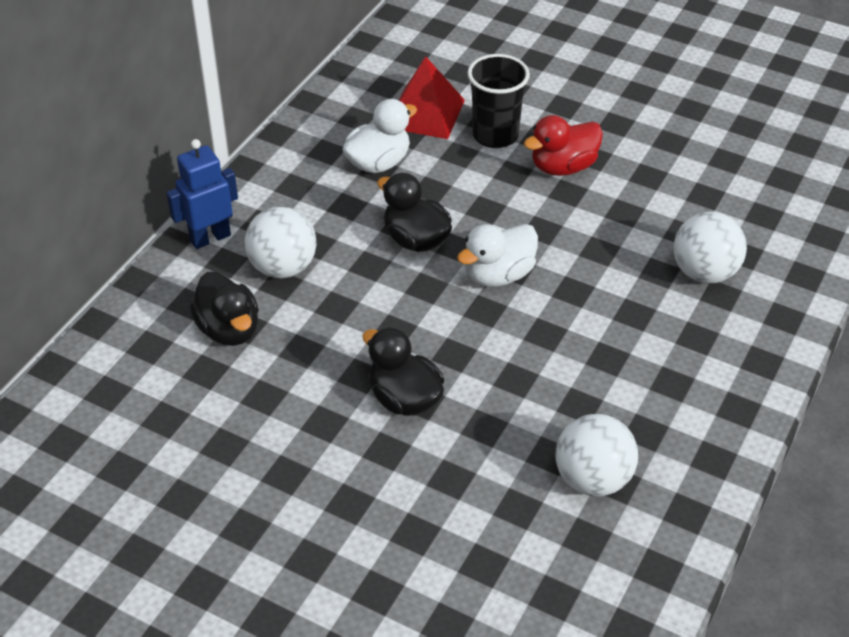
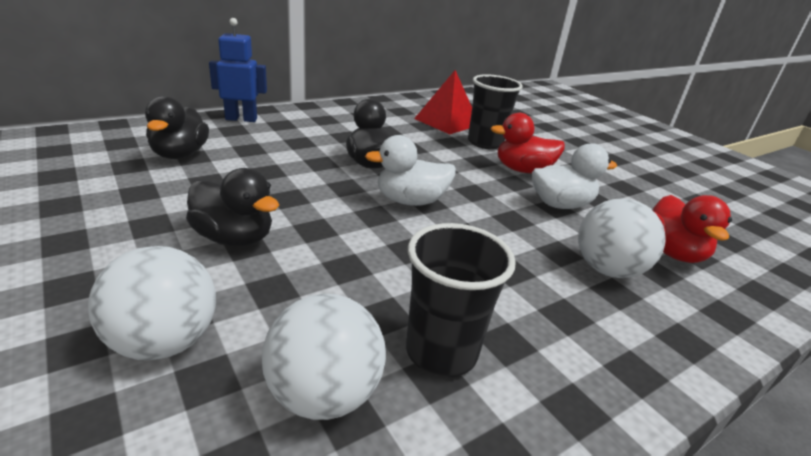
camera: 25 degrees right, 15 degrees down
white ball [245,207,316,278] -> white ball moved to [88,246,216,360]
white duck [342,99,417,173] -> white duck moved to [532,143,617,209]
black duck [363,327,444,416] -> black duck turned 135 degrees clockwise [186,168,279,246]
none -> black cup [406,223,516,377]
none -> red duck [652,195,732,263]

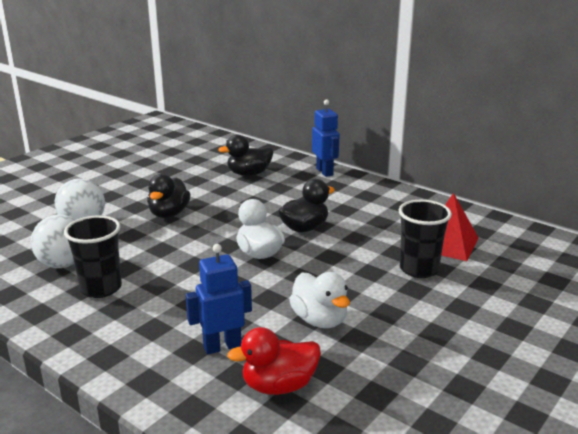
camera: 75 degrees right, 5 degrees down
red duck [490,113,565,173] -> none
white ball [578,199,666,278] -> blue robot [185,244,252,354]

